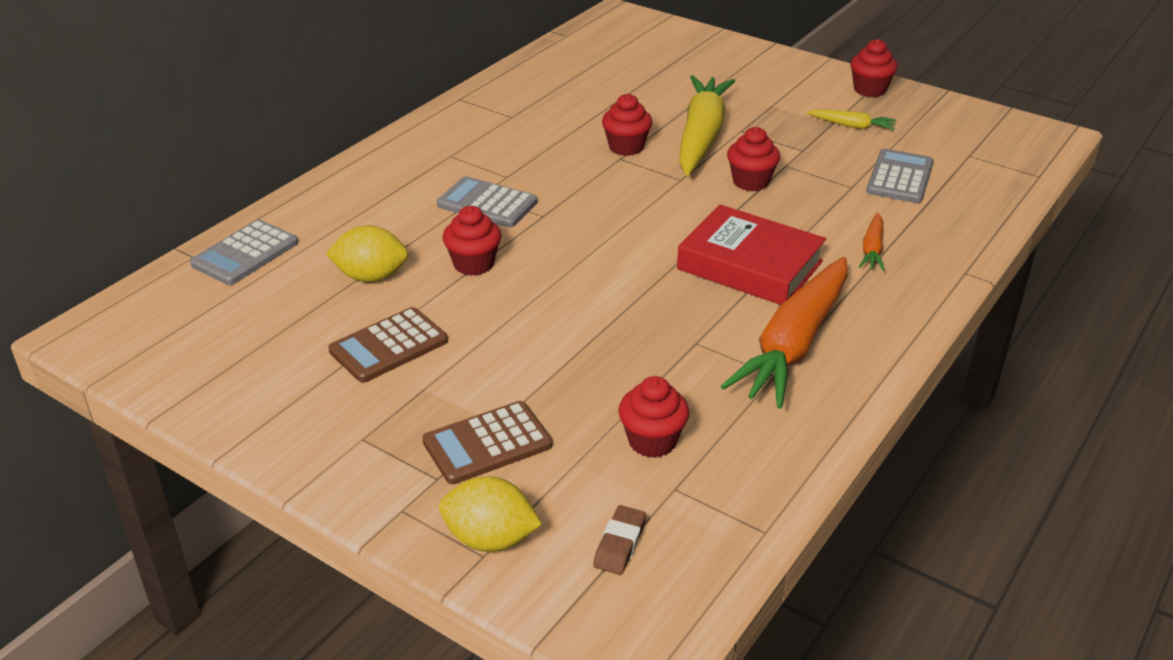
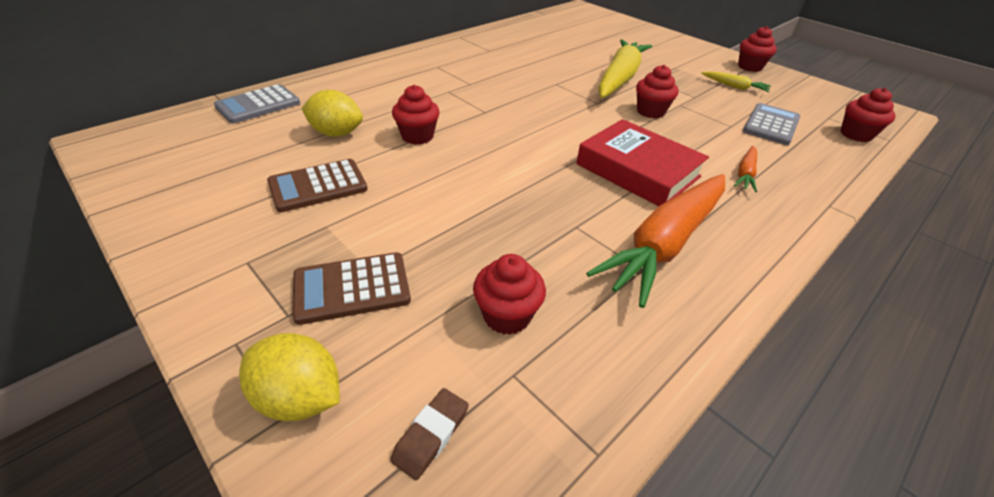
camera: 10 degrees right, 5 degrees up
grey calculator [437,176,537,228] -> none
red cupcake [602,94,652,156] -> red cupcake moved to [840,88,896,142]

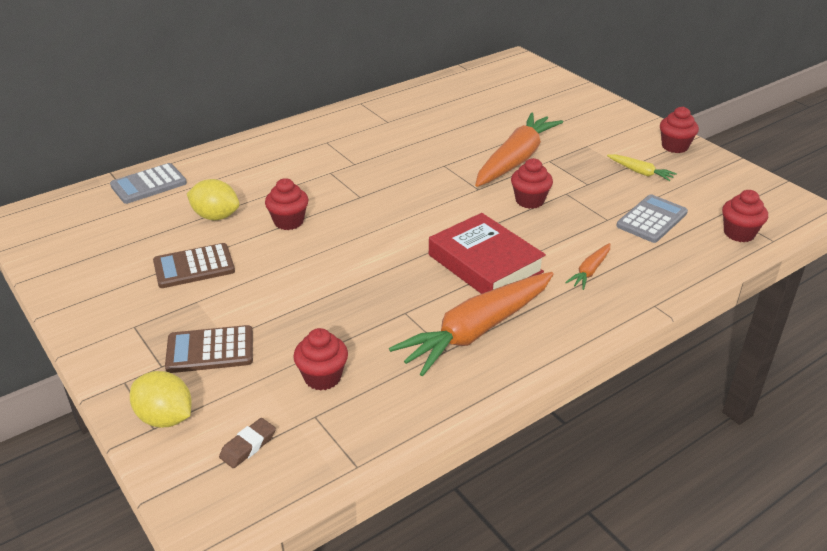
camera: 10 degrees right, 5 degrees down
yellow carrot [598,39,652,98] -> orange carrot [475,112,563,187]

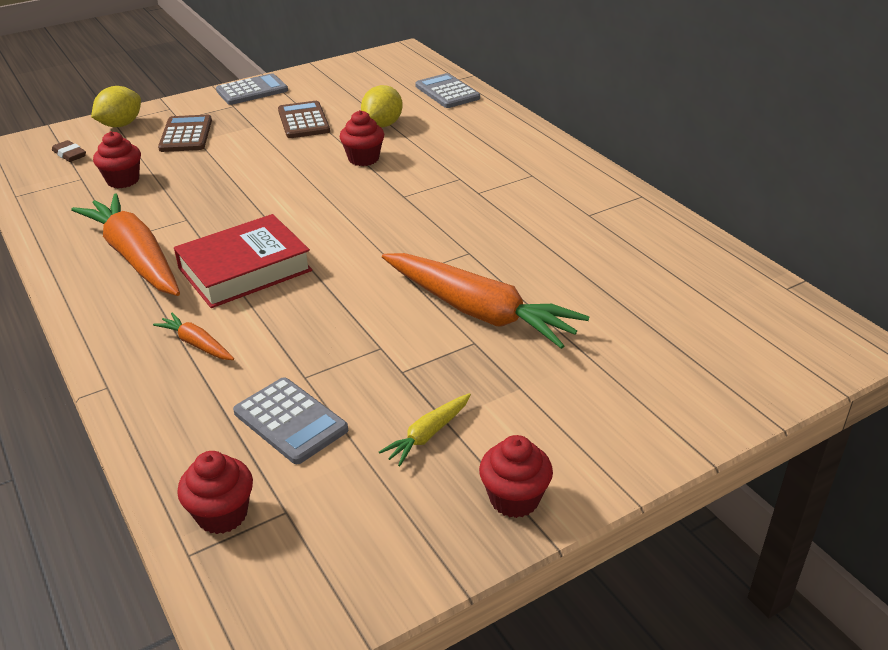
camera: 95 degrees right, 0 degrees up
red cupcake [511,158,553,209] -> none
none -> grey calculator [216,73,288,105]

